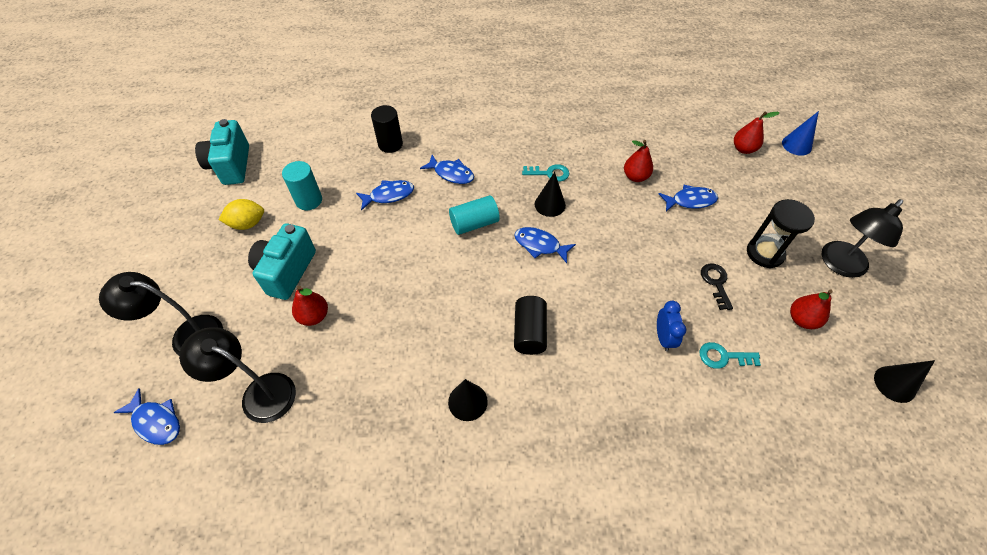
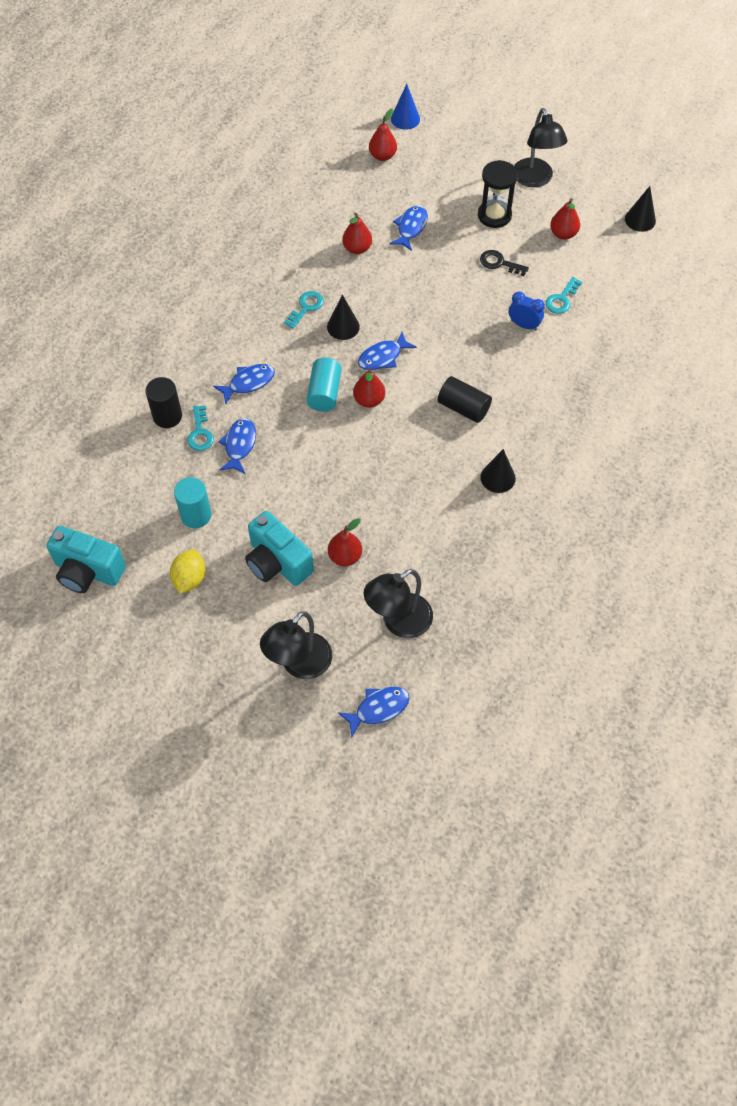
camera: 60 degrees left, 5 degrees up
none -> turquoise key [187,405,214,451]
none -> red pear [353,368,385,408]

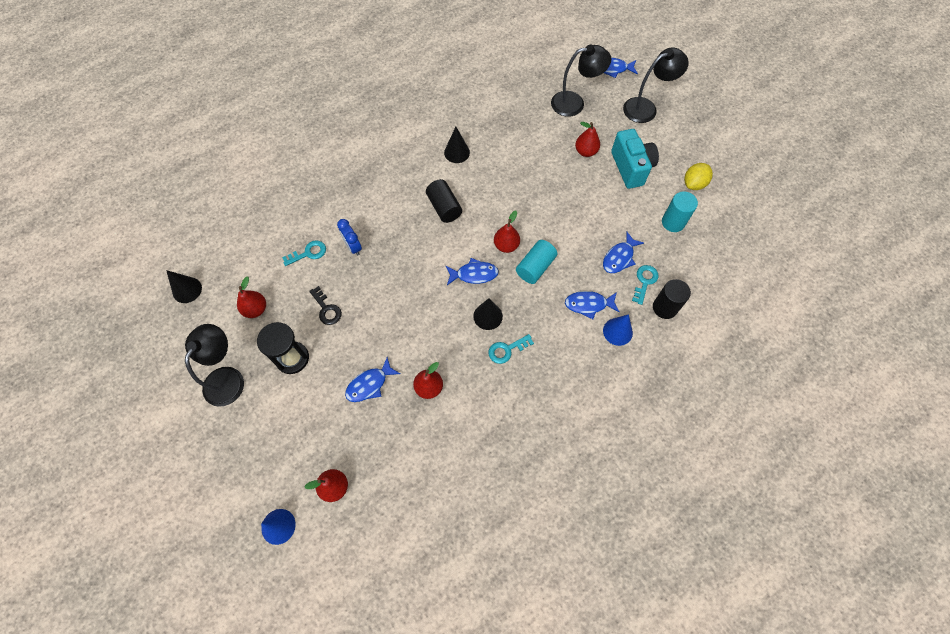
camera: 150 degrees left, 5 degrees up
turquoise camera [46,526,126,593] -> none
none -> blue cone [603,314,633,346]

